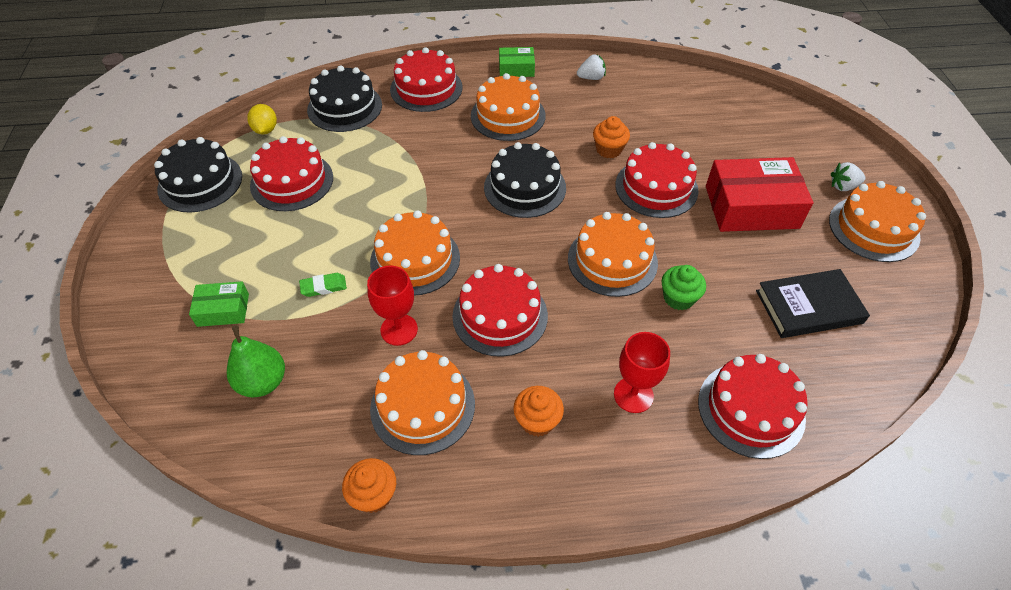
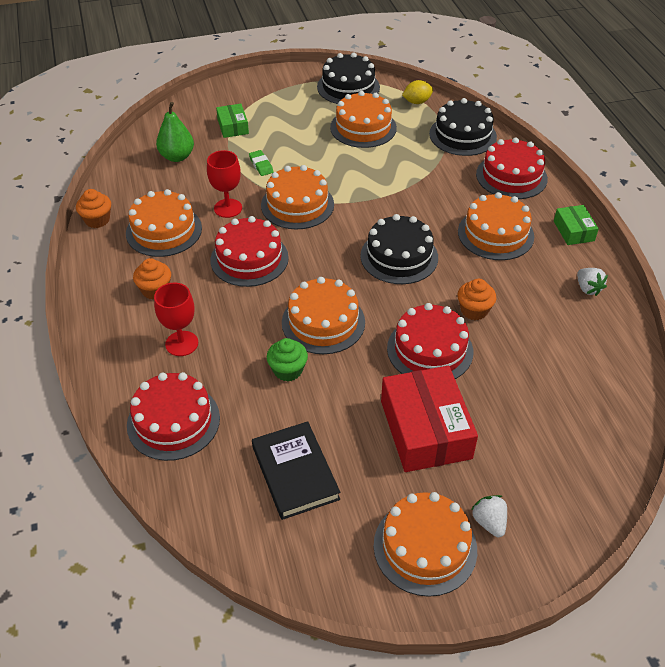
camera: 80 degrees right, 5 degrees down
red cake [250,136,333,211] -> orange cake [330,91,397,148]

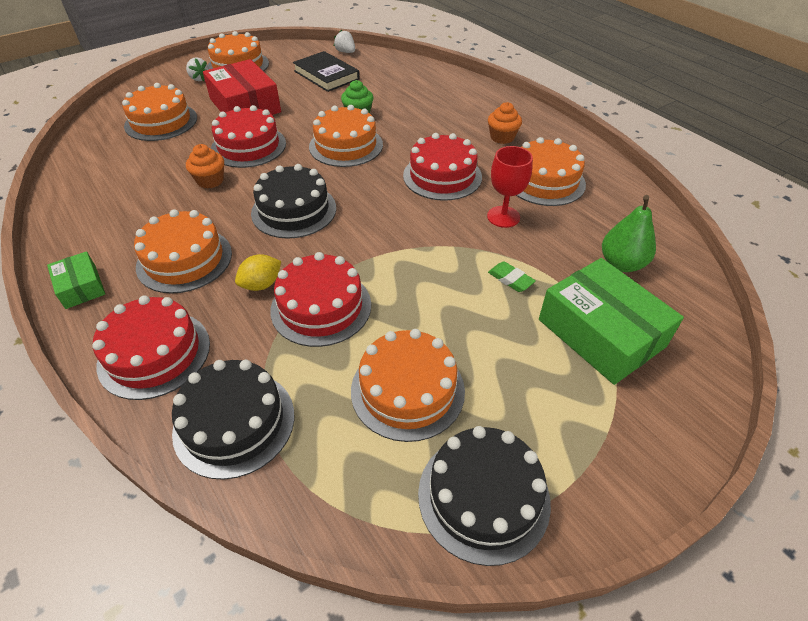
camera: 160 degrees right, 0 degrees up
orange cupcake [76,189,111,228] -> none
red cake [127,372,220,461] -> red cake moved to [270,252,371,347]
red goblet [154,283,198,356] -> none
green box [216,104,249,138] -> green box [539,258,684,385], size x1.94
orange cake [261,165,334,230] -> orange cake moved to [122,83,197,141]
yellow lemon [402,80,433,104] -> yellow lemon moved to [235,254,281,291]
white strawberry [577,268,608,296] -> white strawberry moved to [334,30,355,53]

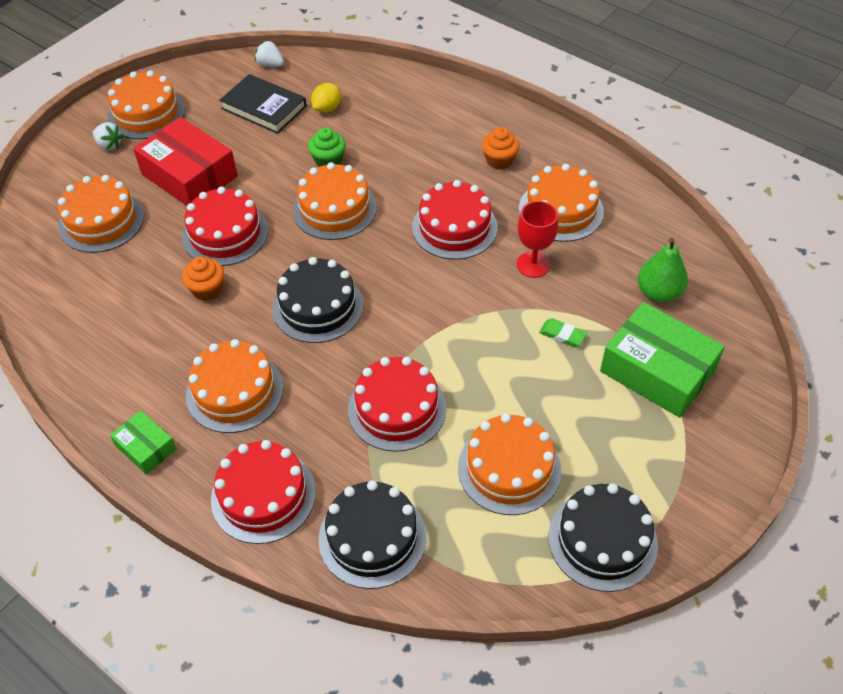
camera: 15 degrees left, 5 degrees up
yellow lemon [235,254,281,291] -> yellow lemon moved to [311,83,341,113]

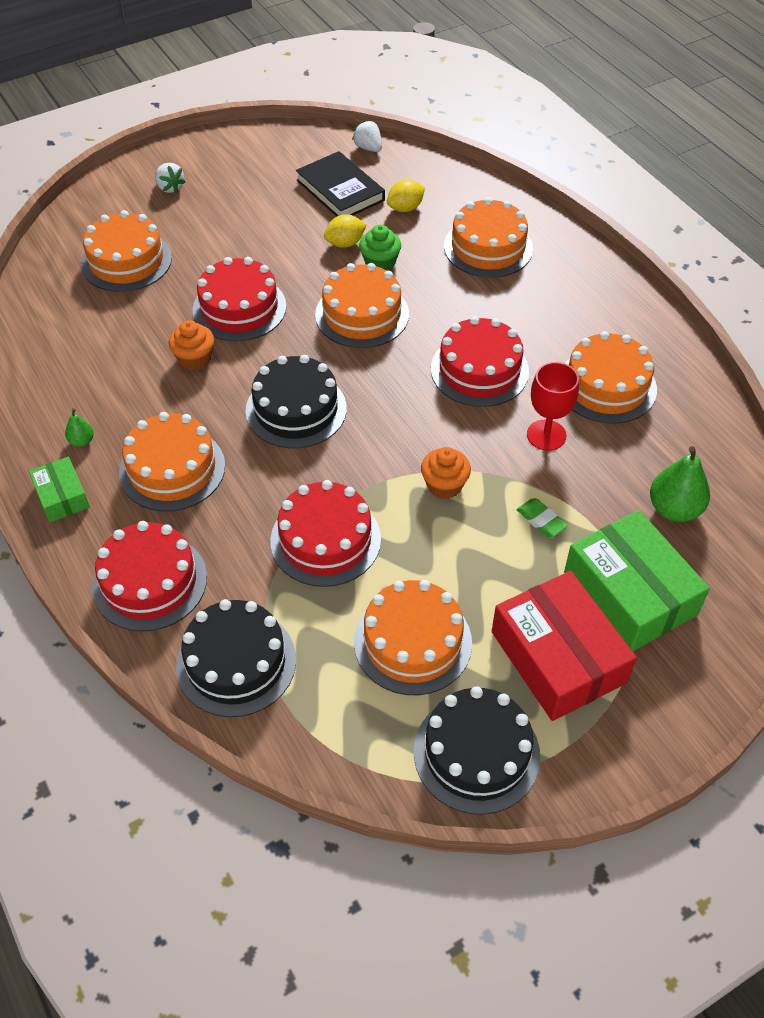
camera: 20 degrees right, 0 degrees up
orange cake [107,70,185,139] -> orange cake moved to [444,197,533,278]
red box [133,117,238,206] -> red box moved to [492,571,637,721]
orange cupcake [482,127,520,170] -> orange cupcake moved to [421,447,471,499]
none -> green pear [65,408,94,447]
none -> yellow lemon [324,214,367,248]

